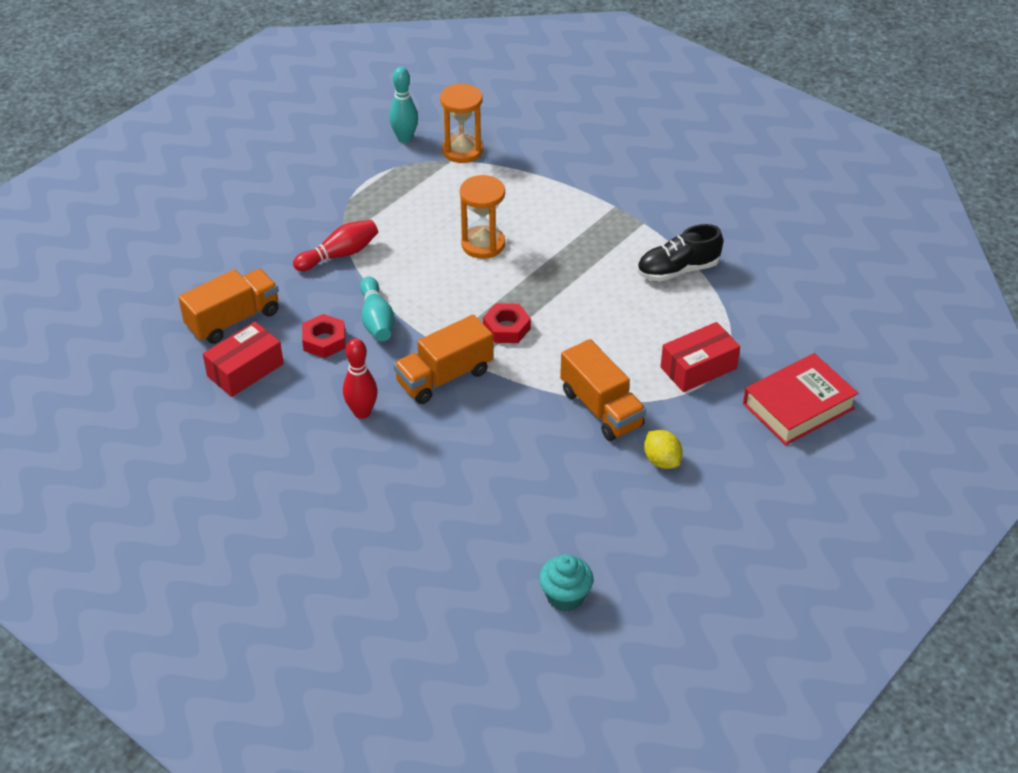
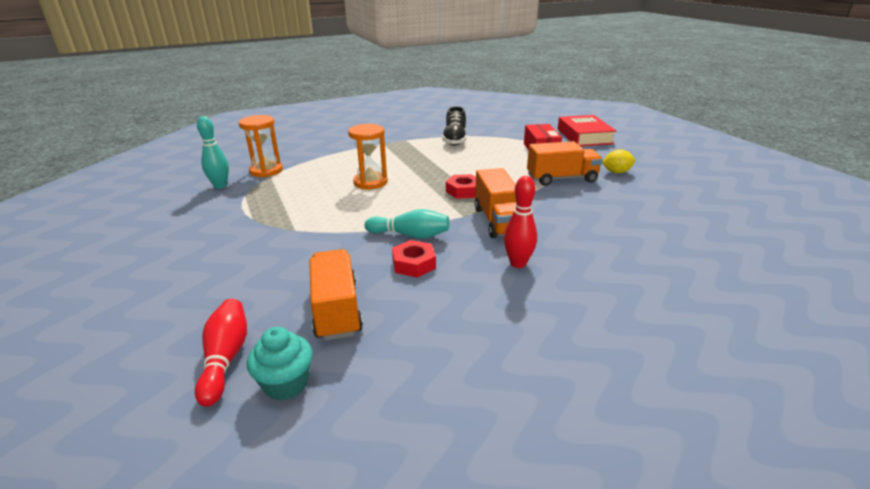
camera: 65 degrees left, 15 degrees down
red box [203,322,284,397] -> none
red bowling pin [293,220,378,271] -> red bowling pin moved to [195,299,247,407]
turquoise cupcake [539,554,593,612] -> turquoise cupcake moved to [247,327,313,401]

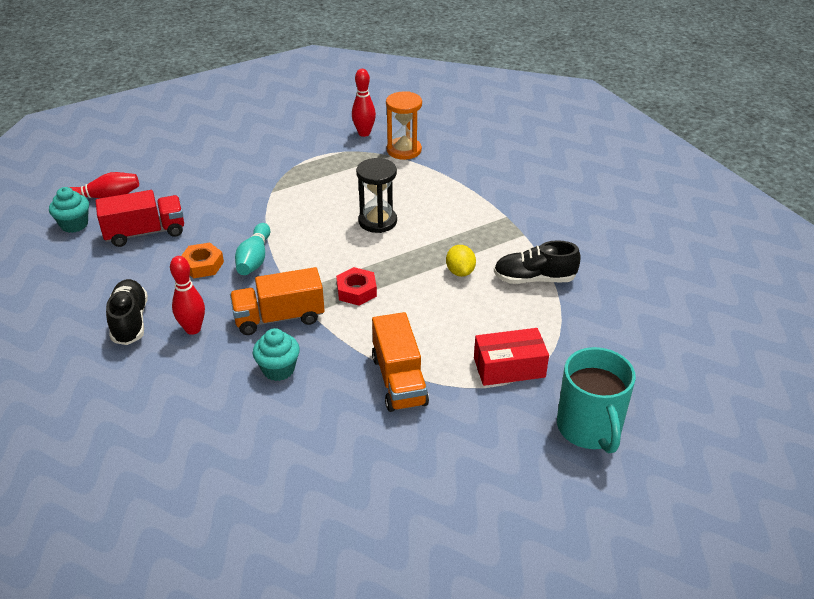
camera: 85 degrees right, 10 degrees up
turquoise bowling pin [197,116,229,189] -> red bowling pin [352,69,376,137]
orange truck [309,249,363,341] -> red truck [96,190,184,247]
orange hourglass [348,124,388,189] -> black hourglass [356,158,397,233]
red nut [392,240,436,278] -> orange nut [181,243,224,278]
red book [558,115,616,146] -> turquoise mug [557,347,636,453]
yellow lemon [602,149,635,173] -> yellow lemon moved to [446,245,476,277]
none -> black shoe [106,279,148,345]
none -> turquoise cupcake [253,328,300,381]

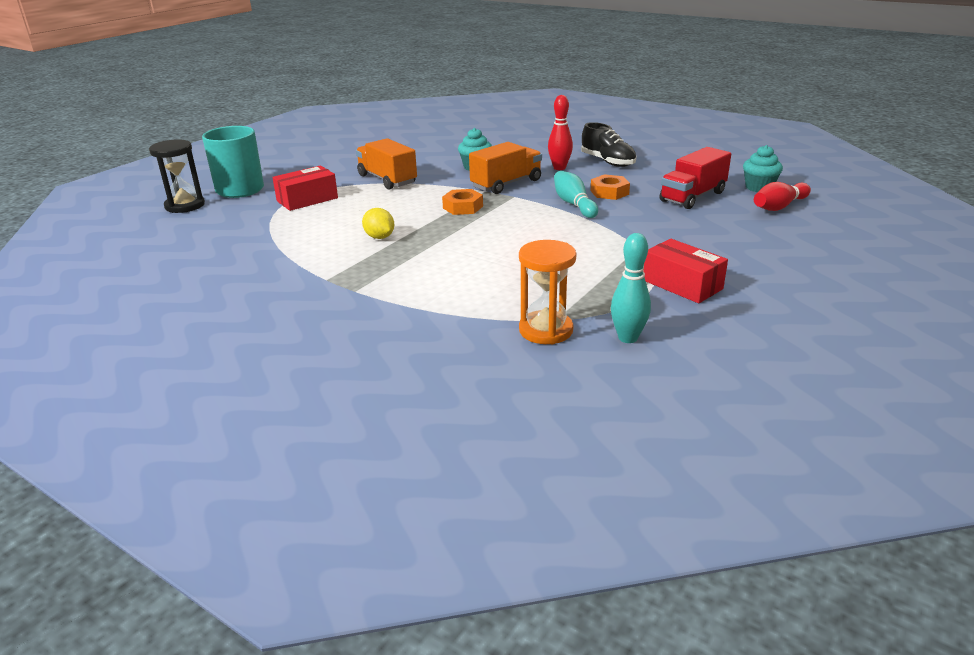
camera: 155 degrees right, 10 degrees down
red nut [336,267,377,306] -> orange nut [442,189,483,215]
red bowling pin [352,69,376,137] -> turquoise bowling pin [611,233,651,343]
black hourglass [356,158,397,233] -> black hourglass moved to [149,139,205,213]
black shoe [494,240,581,284] -> none
none -> red box [643,239,728,303]

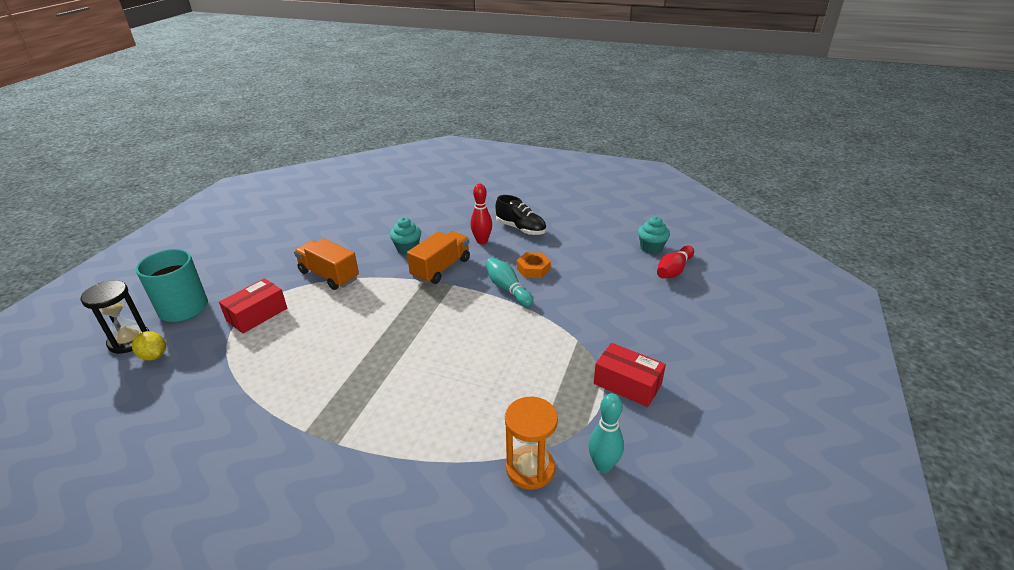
camera: 15 degrees left, 5 degrees up
yellow lemon [362,208,394,239] -> yellow lemon moved to [132,331,166,361]
orange nut [442,189,483,215] -> none
red truck [660,147,731,209] -> none

